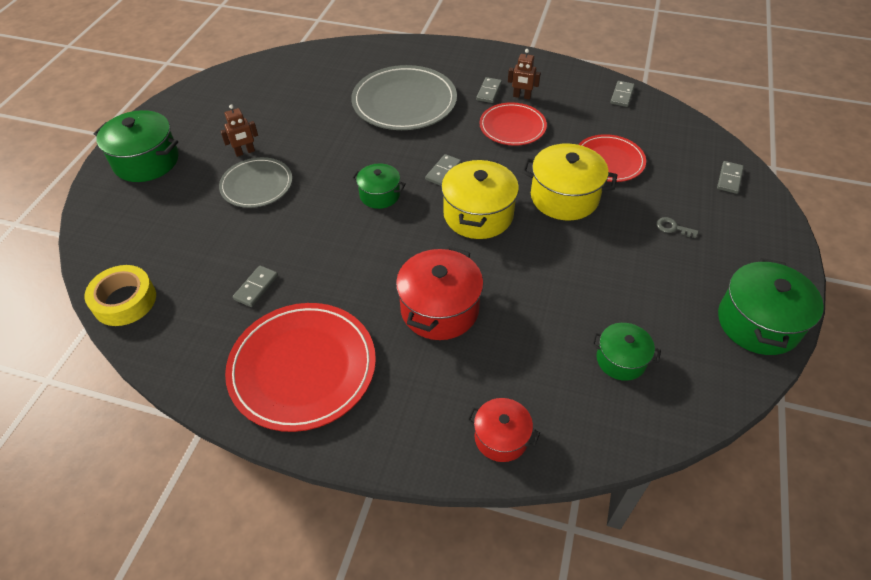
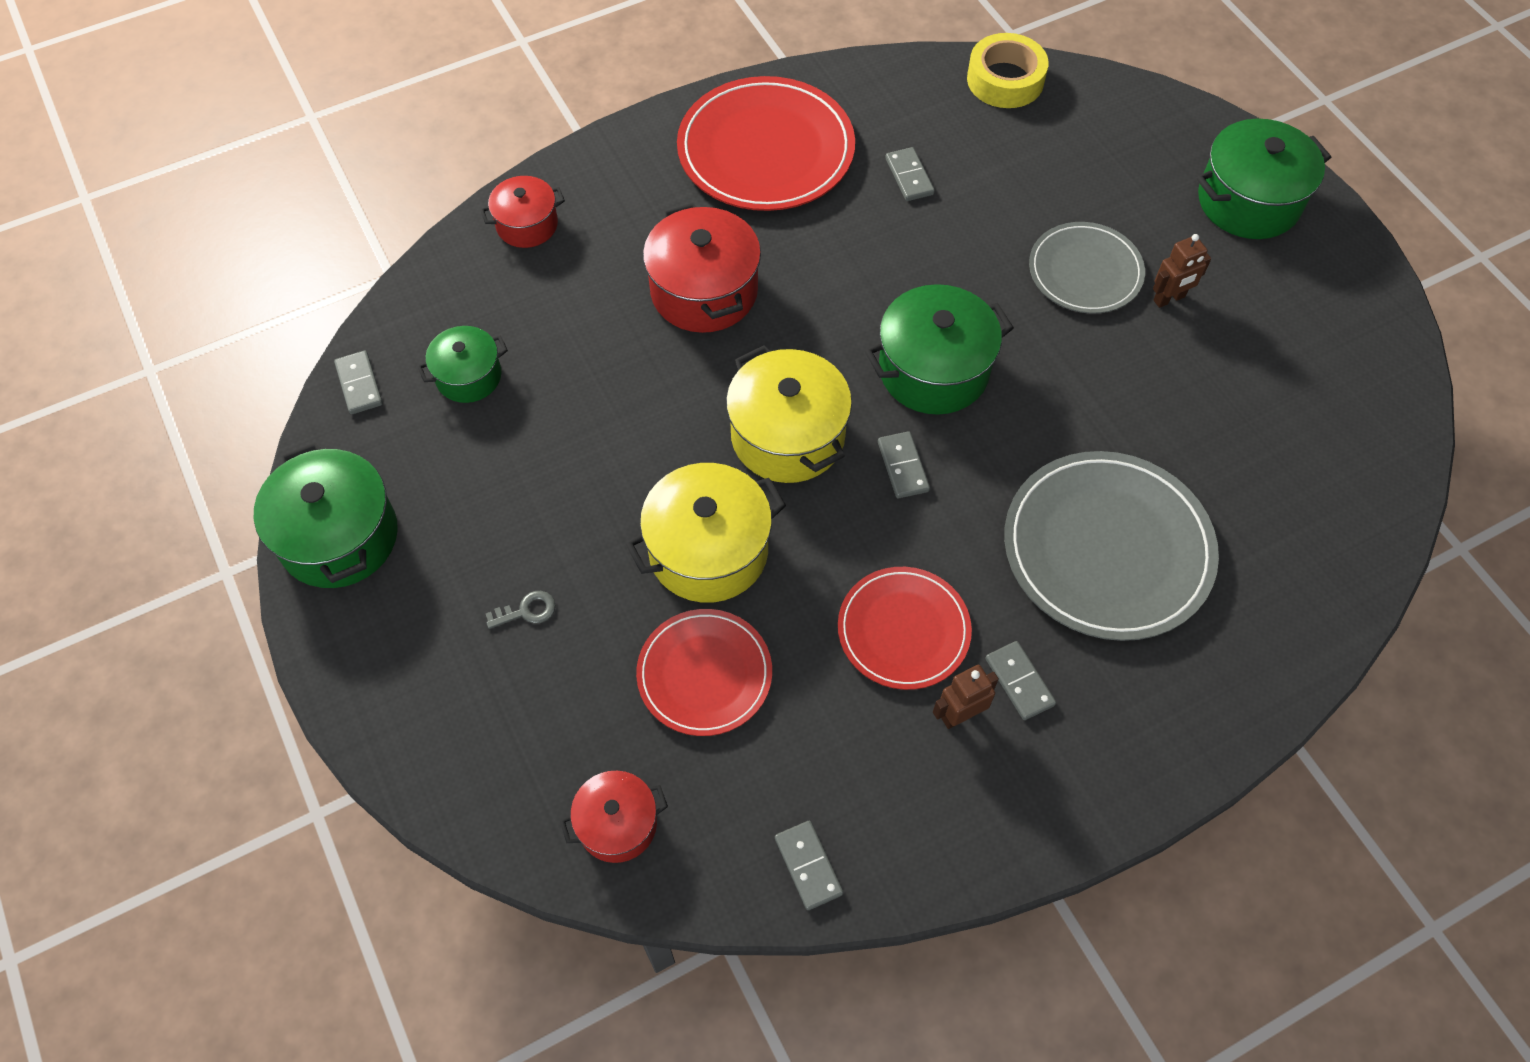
camera: 135 degrees right, 10 degrees up
brown robot [220,104,258,157] -> brown robot turned 135 degrees counterclockwise [1153,234,1211,308]
green pot [352,163,406,209] -> green pot [865,284,1014,415], size x1.68
grey domino [717,161,744,194] -> grey domino moved to [334,350,383,414]
none -> red pot [560,771,668,863]

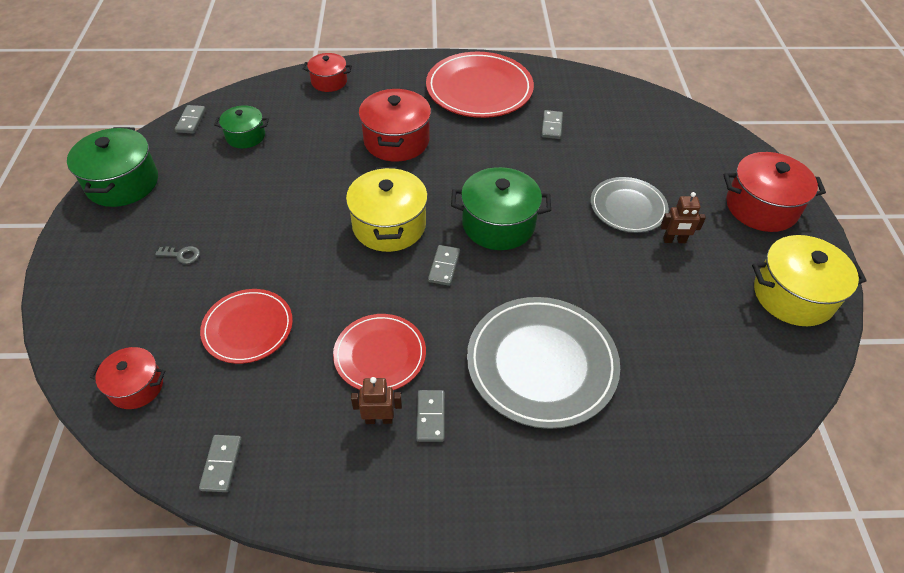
camera: 25 degrees right, 10 degrees down
yellow pot [626,463,786,603] -> yellow pot moved to [752,235,867,326]
yellow tape [967,33,1049,108] -> none
green pot [1197,119,1331,239] -> red pot [724,152,826,232]

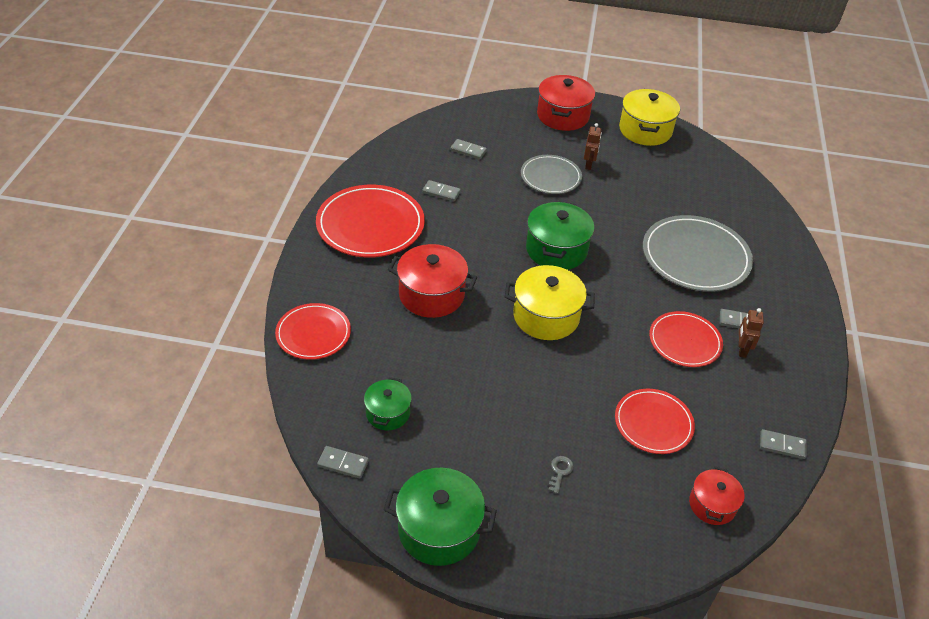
camera: 80 degrees left, 5 degrees down
red pot [302,53,352,92] -> red plate [275,303,351,360]
grey domino [428,245,460,286] -> grey domino moved to [450,139,487,159]

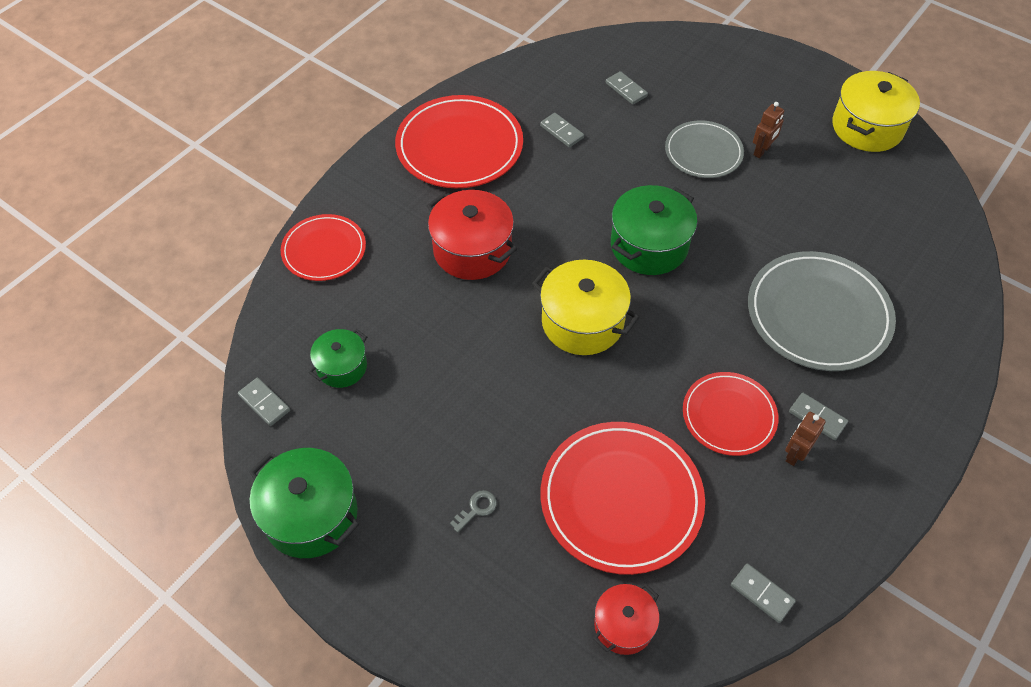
camera: 30 degrees right, 10 degrees up
red pot [537,75,595,131] -> none
red plate [615,389,695,454] -> red plate [540,422,705,575], size x1.63

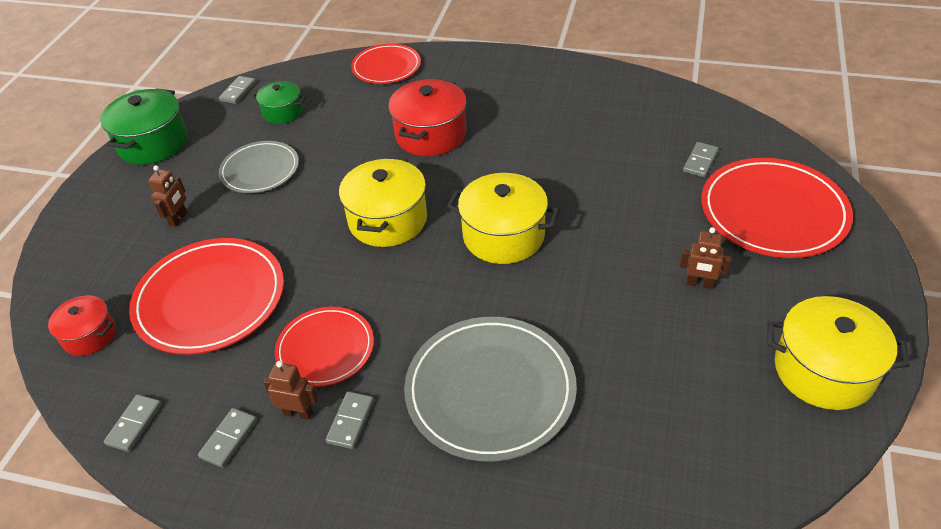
camera: 70 degrees right, 10 degrees down
red plate [395,95,523,188] -> red plate moved to [701,158,853,258]
grey key [450,490,497,533] -> brown robot [148,166,187,227]
grey domino [540,113,584,147] -> grey domino moved to [198,408,257,468]
green pot [611,185,697,275] -> yellow pot [447,173,560,264]
grey plate [665,120,744,178] -> grey plate moved to [219,141,299,193]

